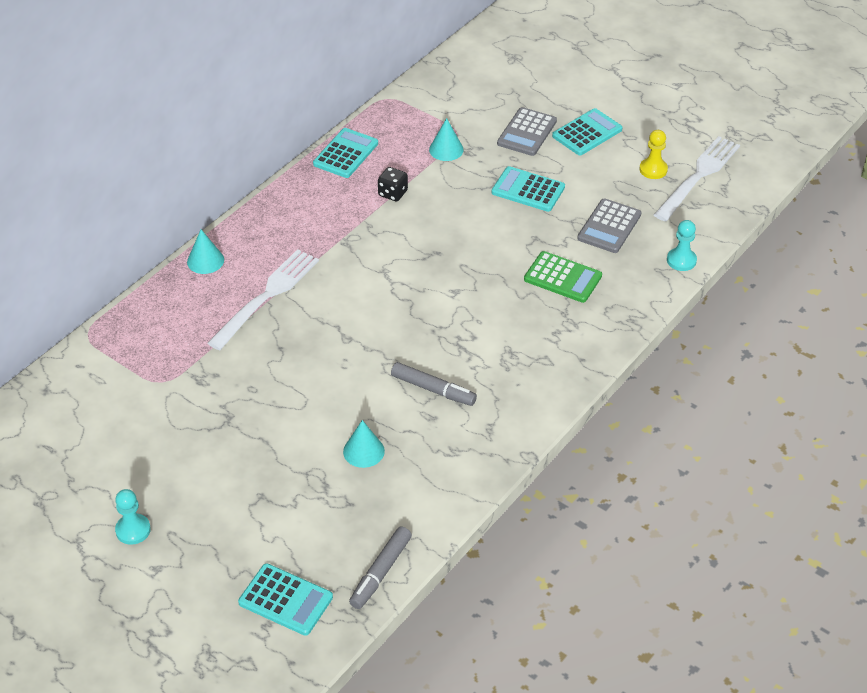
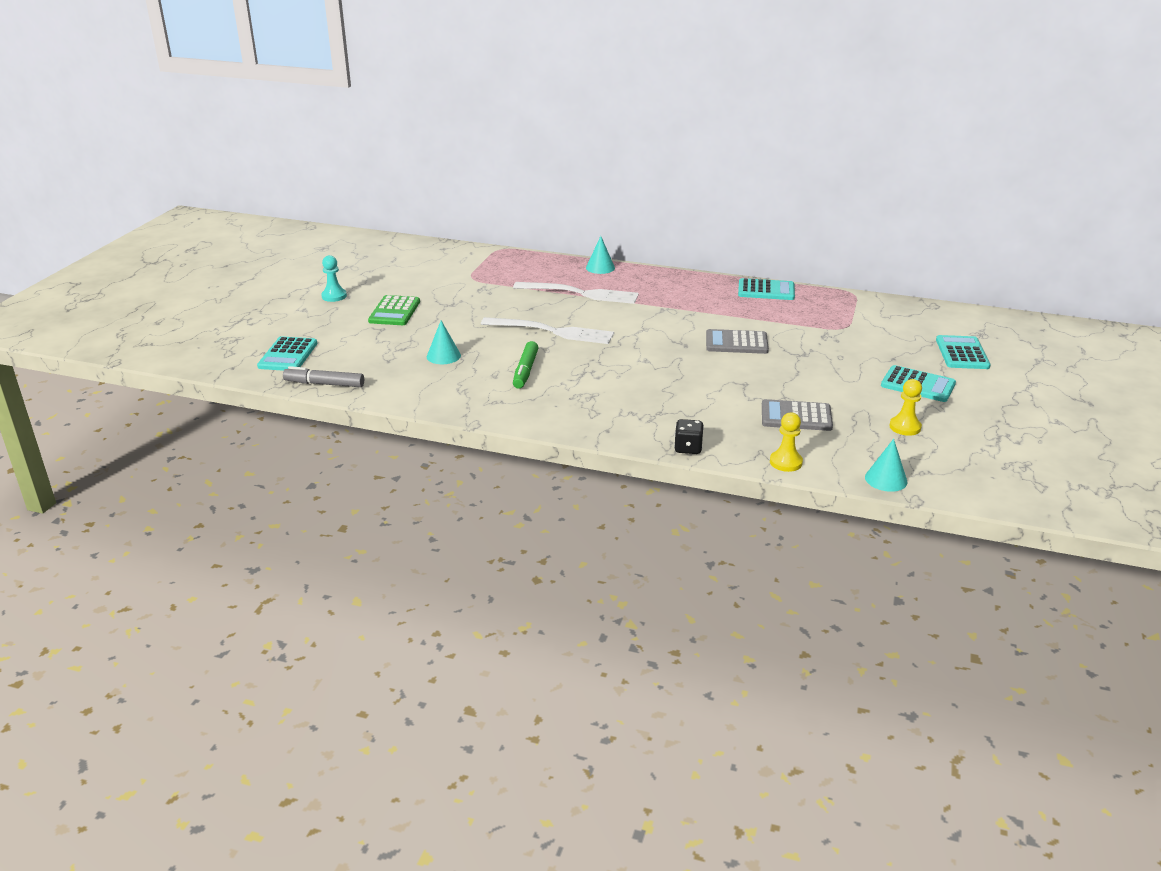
camera: 70 degrees right, 15 degrees down
black dice [378,167,408,201] -> black dice moved to [674,419,704,454]
grey marker [391,362,477,406] -> green marker [513,341,539,389]
turquoise cone [429,118,464,161] -> turquoise cone moved to [865,439,907,492]
turquoise calculator [492,166,565,212] -> turquoise calculator moved to [936,335,991,369]
grey calculator [497,107,557,156] -> grey calculator moved to [706,329,769,354]
green calculator [524,251,602,303] -> green calculator moved to [368,295,420,325]
white fork [654,136,740,221] -> white fork moved to [481,317,614,344]
turquoise pawn [667,220,697,271] -> yellow pawn [770,412,803,472]

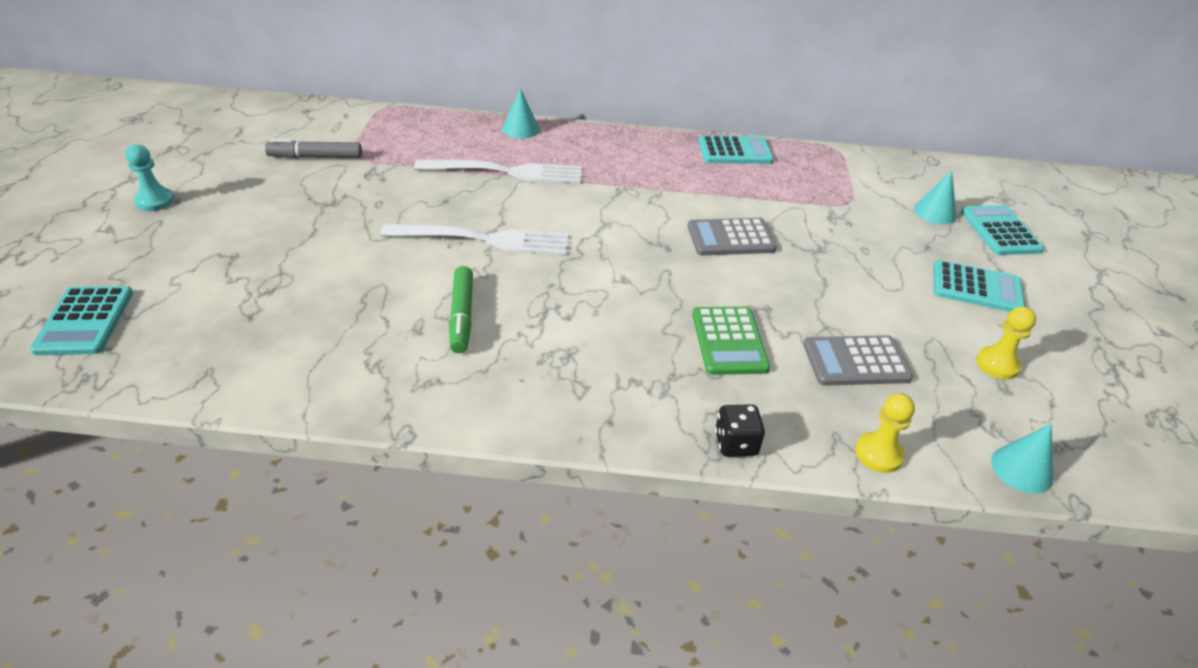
camera: 15 degrees left, 10 degrees up
grey marker [283,366,364,387] -> grey marker moved to [265,139,362,158]
green calculator [368,295,420,325] -> green calculator moved to [692,306,770,375]
turquoise cone [427,321,461,364] -> turquoise cone moved to [914,170,957,225]

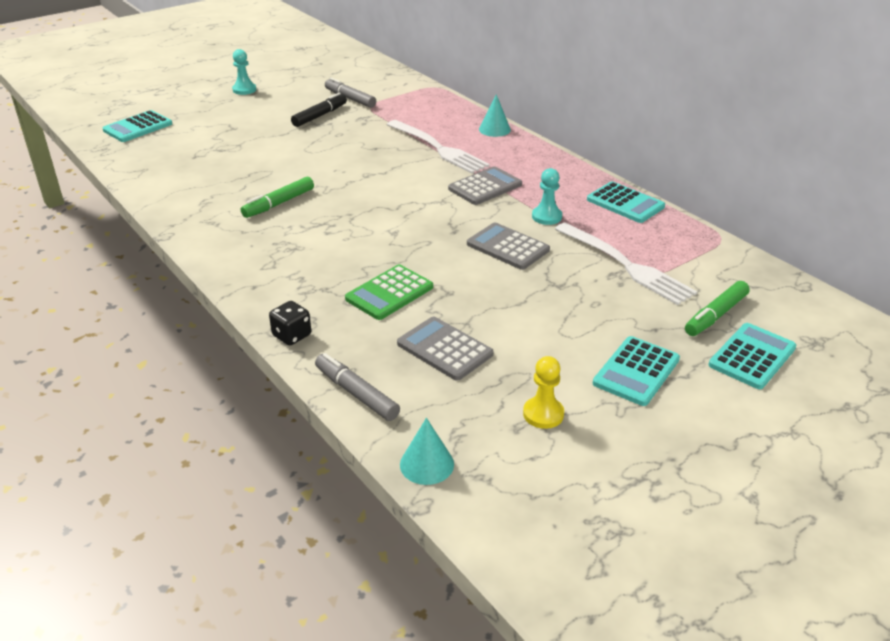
camera: 50 degrees right, 5 degrees down
white fork [380,224,568,255] -> white fork moved to [555,223,697,305]
yellow pawn [855,393,915,473] -> grey marker [315,353,400,421]
turquoise cone [914,170,957,225] -> green marker [685,281,750,336]
turquoise calculator [933,260,1025,312] -> turquoise calculator turned 60 degrees clockwise [593,336,680,406]
none -> black marker [291,92,347,127]
none -> grey calculator [448,166,522,205]
none -> turquoise pawn [532,168,562,225]

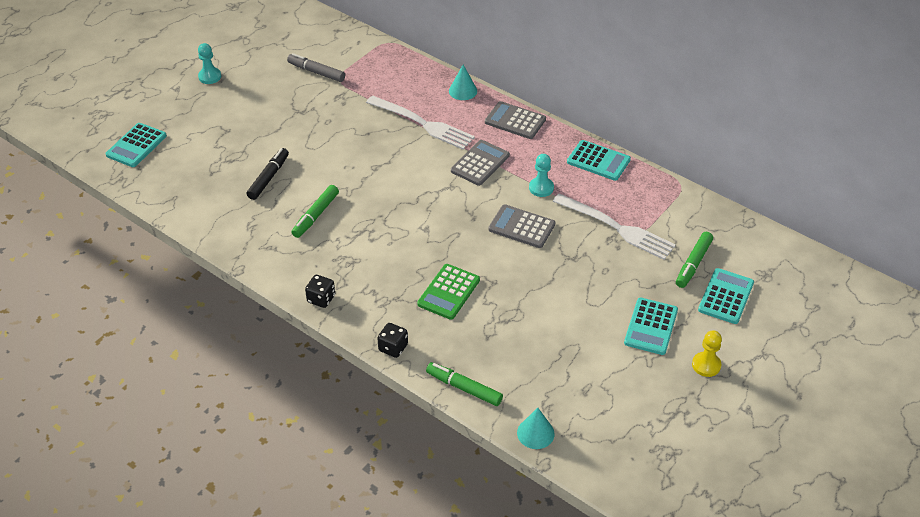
camera: 15 degrees left, 10 degrees up
black marker [291,92,347,127] -> black marker moved to [246,148,289,200]
grey marker [315,353,400,421] -> green marker [426,362,503,406]
grey calculator [397,316,494,381] -> grey calculator moved to [485,101,546,139]
yellow pawn [523,356,564,429] -> yellow pawn moved to [692,330,722,377]
none -> black dice [305,275,335,308]

